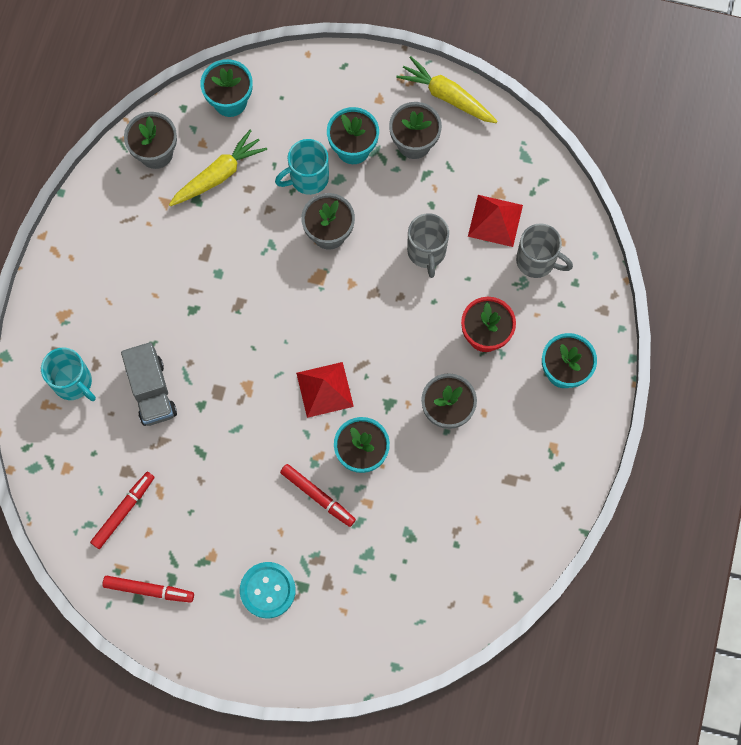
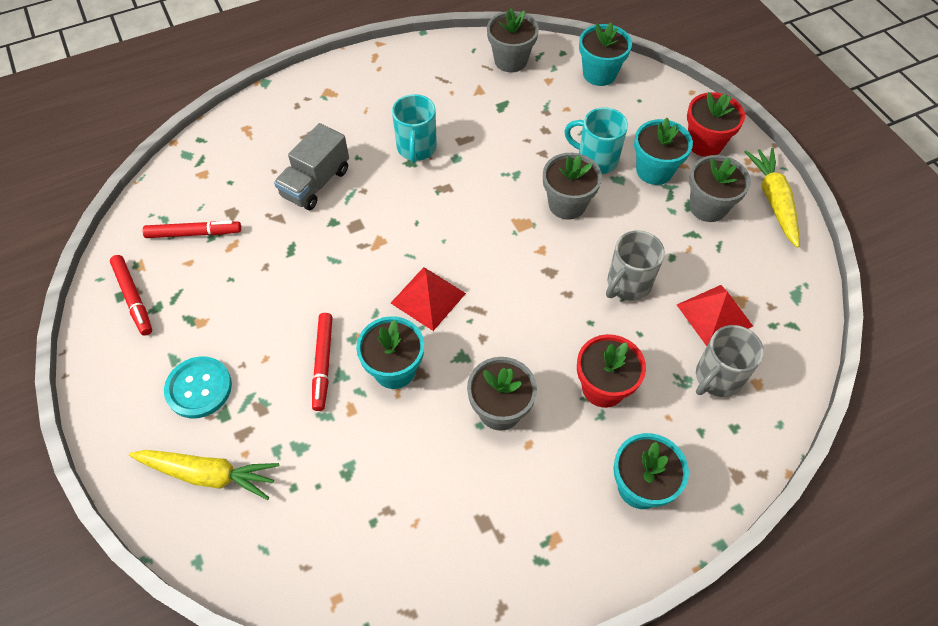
camera: 50 degrees right, 15 degrees down
turquoise mug [41,348,96,401] -> turquoise mug moved to [392,94,437,163]
yellow carrot [169,130,267,206] -> yellow carrot moved to [129,450,279,500]
grey mug [516,223,573,278] -> grey mug turned 60 degrees clockwise [696,325,764,397]
none -> red flower pot [687,92,745,157]

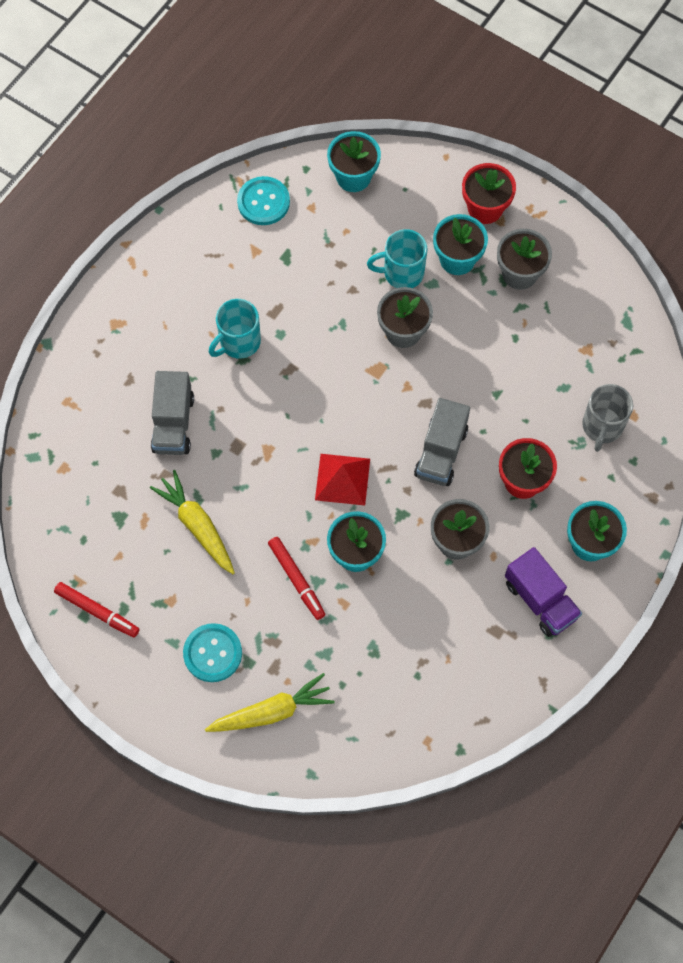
camera: 30 degrees left, 10 degrees up
red marker [143,221,241,238] -> none
turquoise mug [392,94,437,163] -> turquoise mug turned 75 degrees clockwise [209,299,261,359]
grey flower pot [487,8,539,72] -> turquoise button [237,176,290,225]
grey mug [606,230,665,301] -> none
red pyramid [677,285,753,346] -> none
yellow carrot [745,148,799,248] -> yellow carrot moved to [150,470,235,574]
none -> grey truck [414,398,470,486]
none -> purple truck [505,547,582,637]

